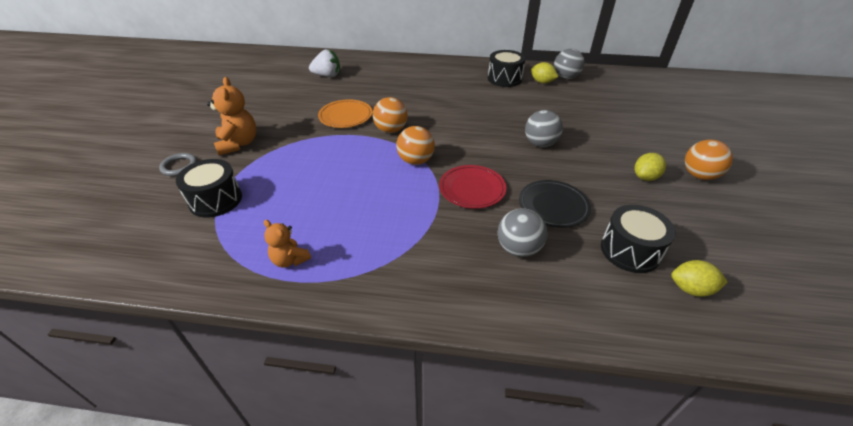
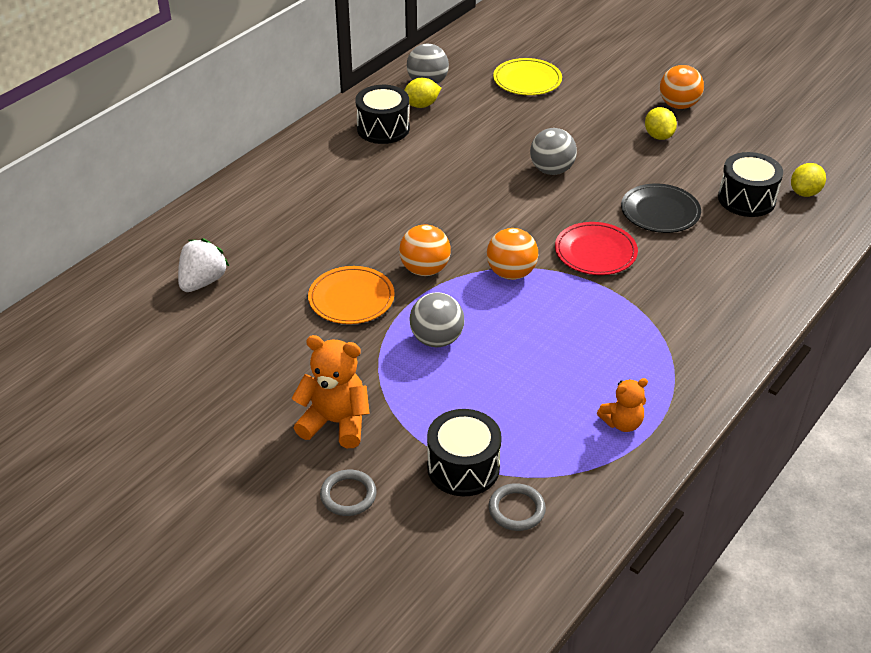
camera: 60 degrees left, 0 degrees up
grey ball [498,208,547,257] -> grey ball moved to [409,292,464,347]
none -> grey ring [489,483,546,531]
none -> yellow plate [493,58,562,95]

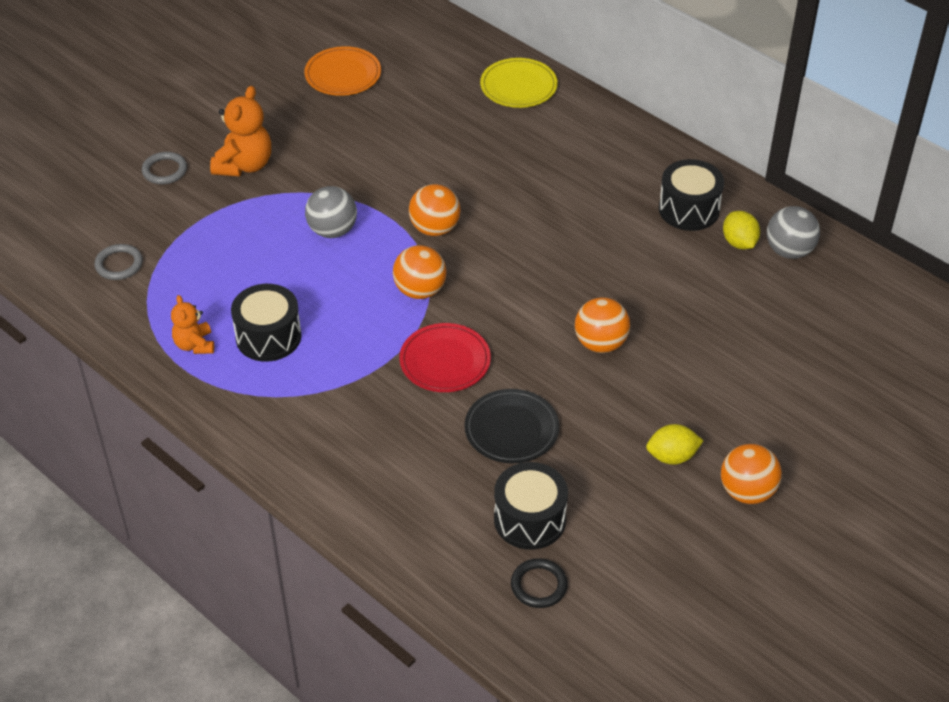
camera: 95 degrees right, 5 degrees up
white strawberry [178,238,230,292] -> none
orange plate [308,266,395,324] -> orange plate moved to [304,46,381,96]
black drum [427,409,502,496] -> black drum moved to [231,284,301,362]
yellow plate [493,58,562,95] -> yellow plate moved to [480,58,558,108]
grey ball [530,128,577,175] -> orange ball [575,297,630,353]
yellow lemon [791,163,826,197] -> black ring [511,558,568,608]

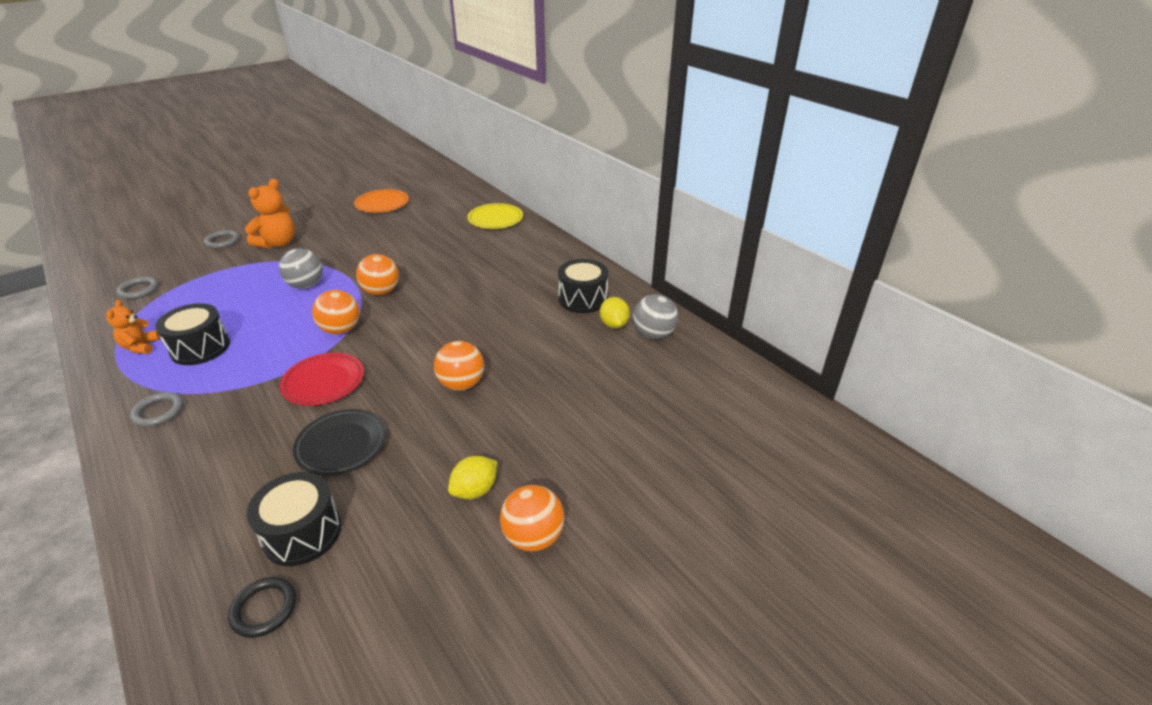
camera: 10 degrees right, 10 degrees down
yellow lemon [646,424,703,465] -> yellow lemon turned 45 degrees counterclockwise [448,456,497,499]
none -> grey ring [130,392,183,427]

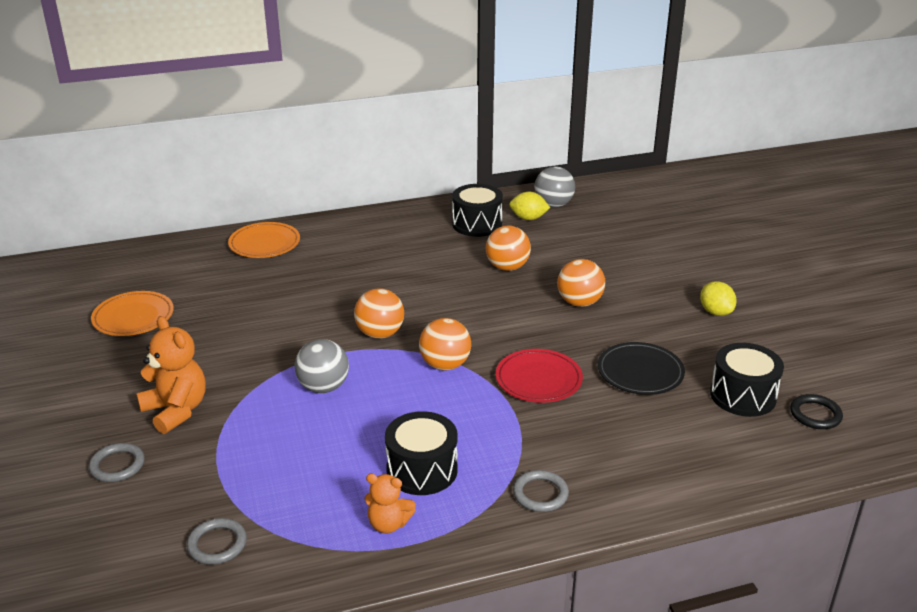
camera: 70 degrees left, 5 degrees down
yellow plate [467,203,523,229] -> orange plate [228,222,300,258]
orange ball [500,485,564,551] -> orange ball moved to [486,226,531,271]

